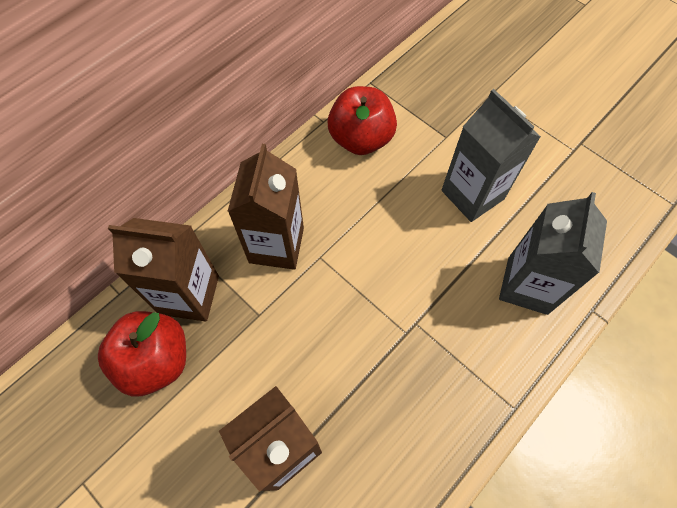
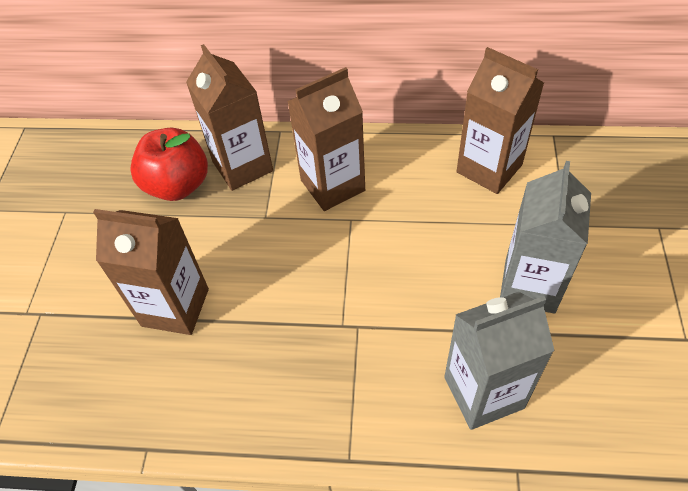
camera: 55 degrees right, 10 degrees down
red apple [327,86,397,155] -> brown carton [457,47,544,194]

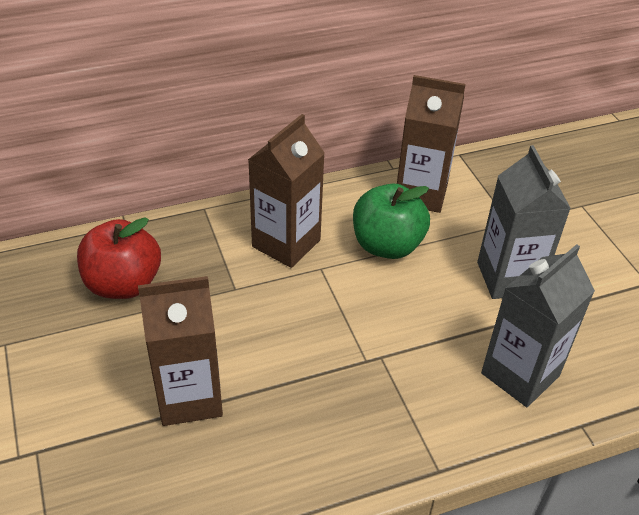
camera: 30 degrees left, 10 degrees down
brown carton [186,44,273,191] -> none
none -> green apple [353,184,430,259]

